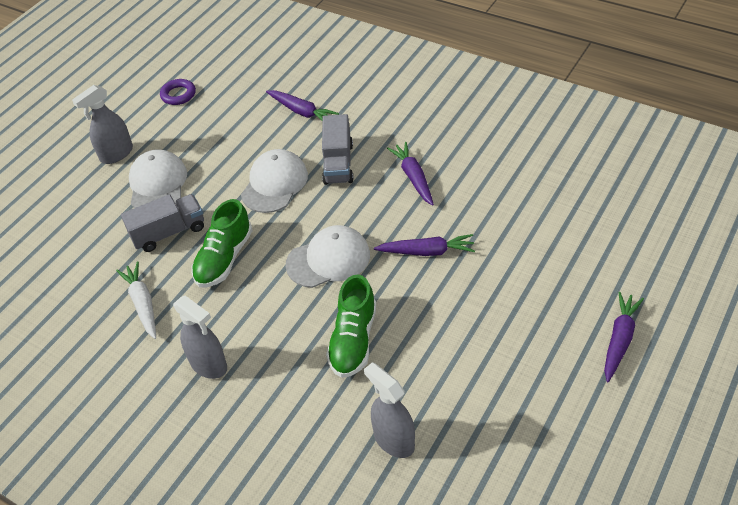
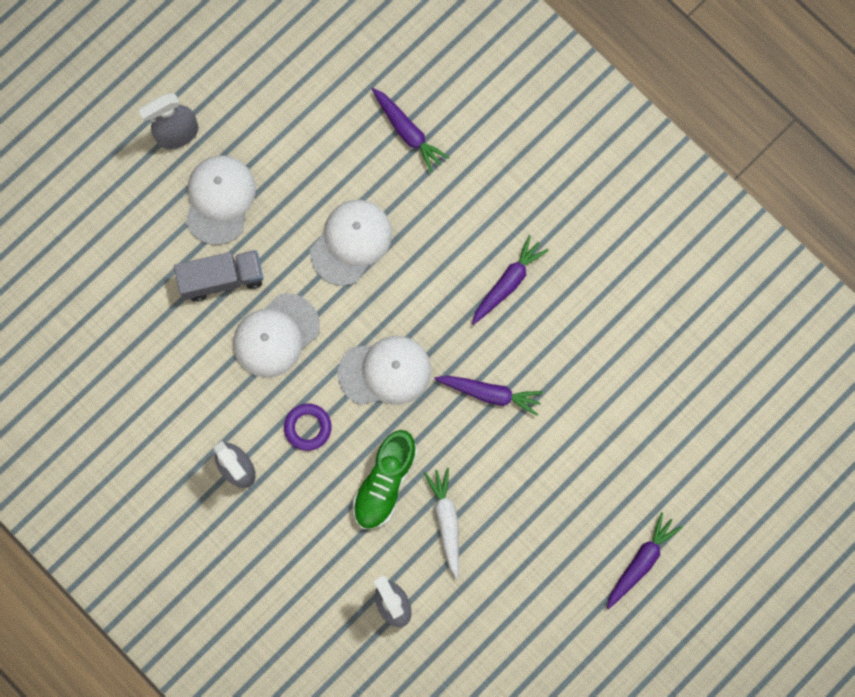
camera: 10 degrees right, 30 degrees up
white carrot [116,262,156,339] -> white carrot moved to [424,468,459,579]
purple ring [160,79,196,105] -> purple ring moved to [284,404,331,451]
green shoe [191,199,253,287] -> white cap [233,293,320,378]
grey truck [322,114,354,185] -> none
purple carrot [387,142,434,206] -> purple carrot turned 45 degrees clockwise [472,235,549,325]

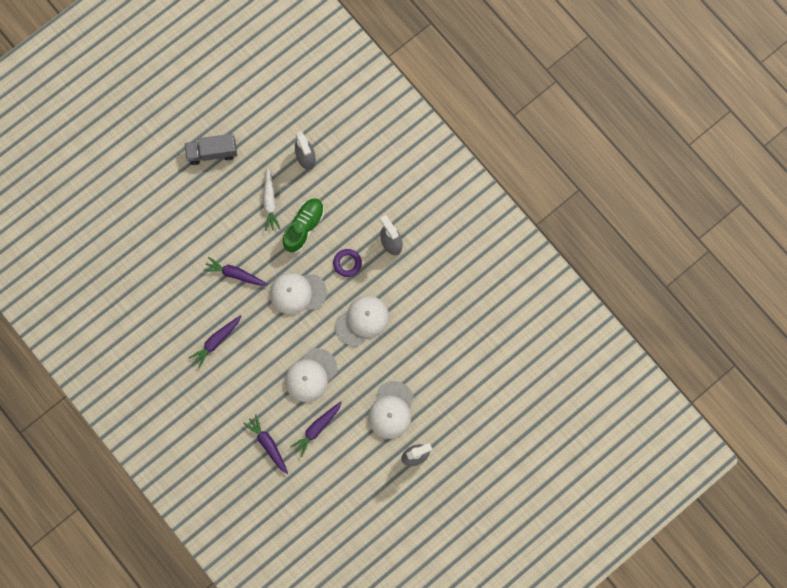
camera: 175 degrees left, 0 degrees up
grey truck [174,250,263,302] -> grey truck moved to [184,134,237,165]
purple carrot [607,512,682,609] -> purple carrot moved to [290,402,342,457]

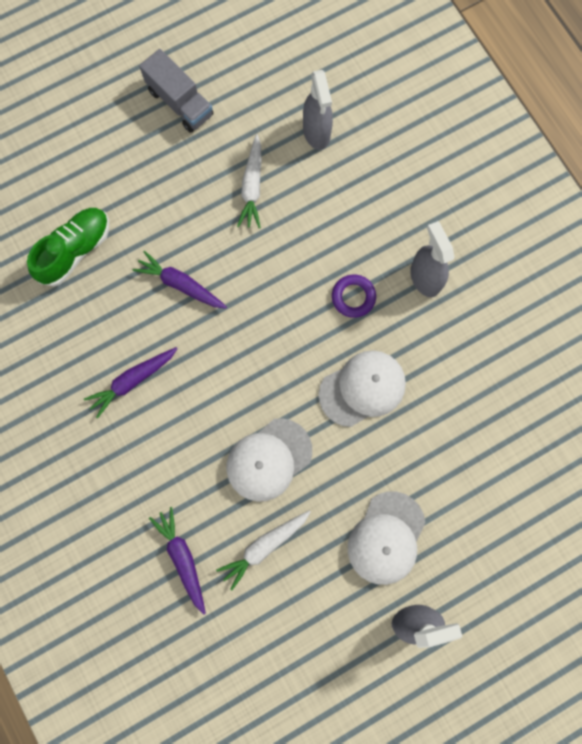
camera: 10 degrees right, 0 degrees up
grey truck [184,134,237,165] -> grey truck turned 135 degrees counterclockwise [139,49,213,133]
white cap [270,272,327,314] -> none
green shoe [283,198,324,253] -> green shoe moved to [27,208,109,286]
purple carrot [290,402,342,457] -> white carrot [216,511,311,591]

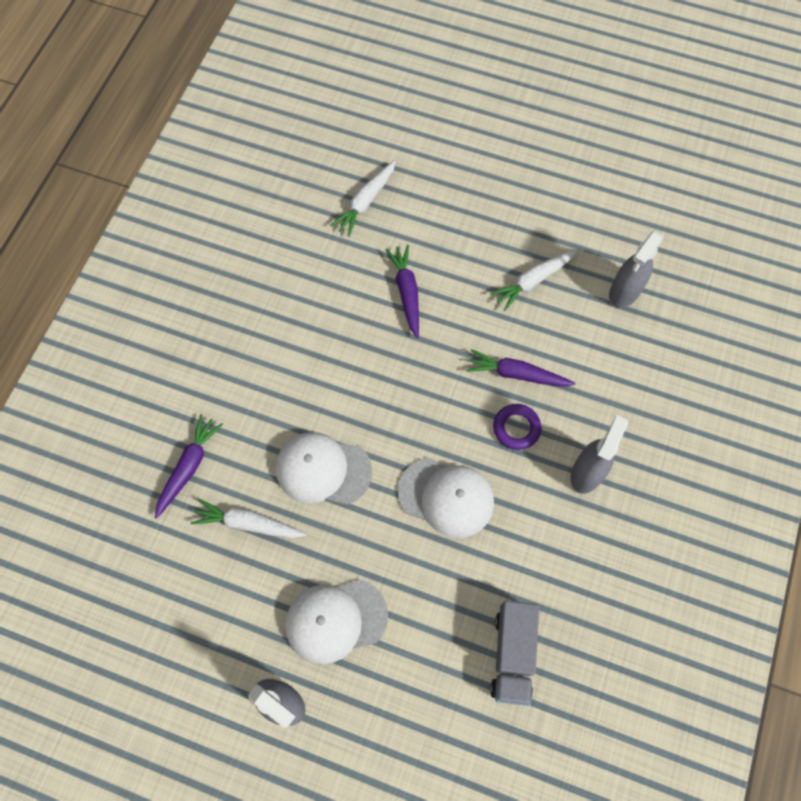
camera: 50 degrees right, 10 degrees down
green shoe [27,208,109,286] -> white carrot [330,160,396,236]
purple carrot [84,347,178,418] -> purple carrot moved to [466,349,575,387]
grey truck [139,49,213,133] -> grey truck moved to [490,601,539,706]

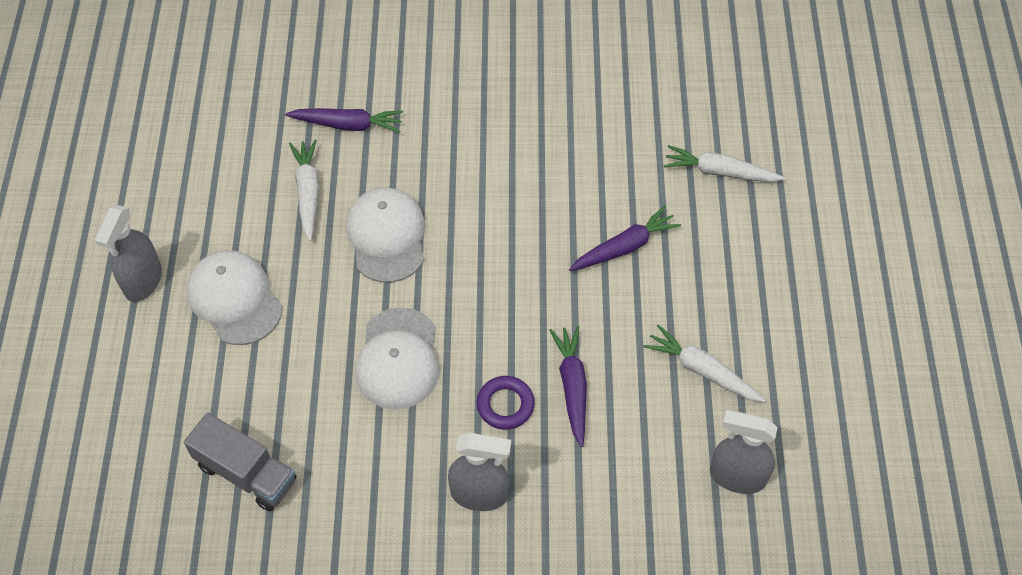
camera: 70 degrees right, 10 degrees down
grey truck [490,601,539,706] -> grey truck turned 135 degrees counterclockwise [184,413,296,511]

